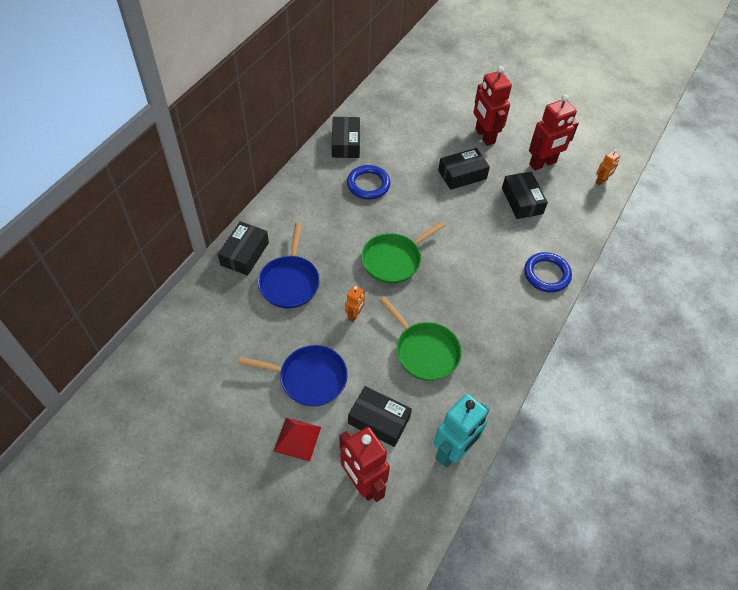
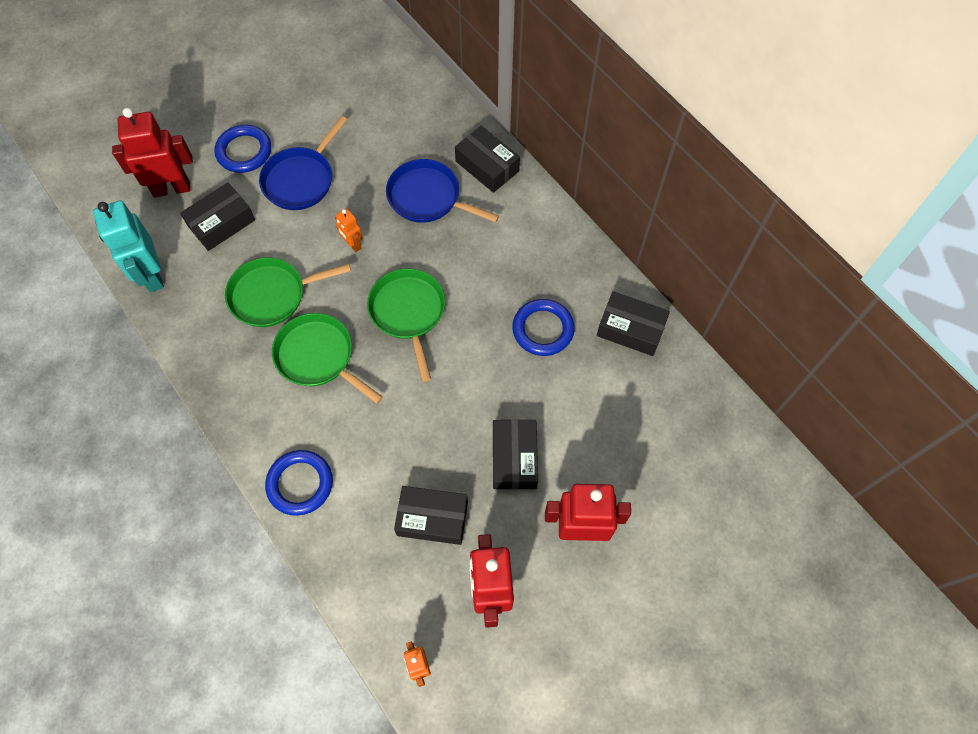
camera: 115 degrees right, 10 degrees up
red pyramid [274,418,321,462] -> blue ring [214,125,271,173]
none -> green pan [272,313,383,404]

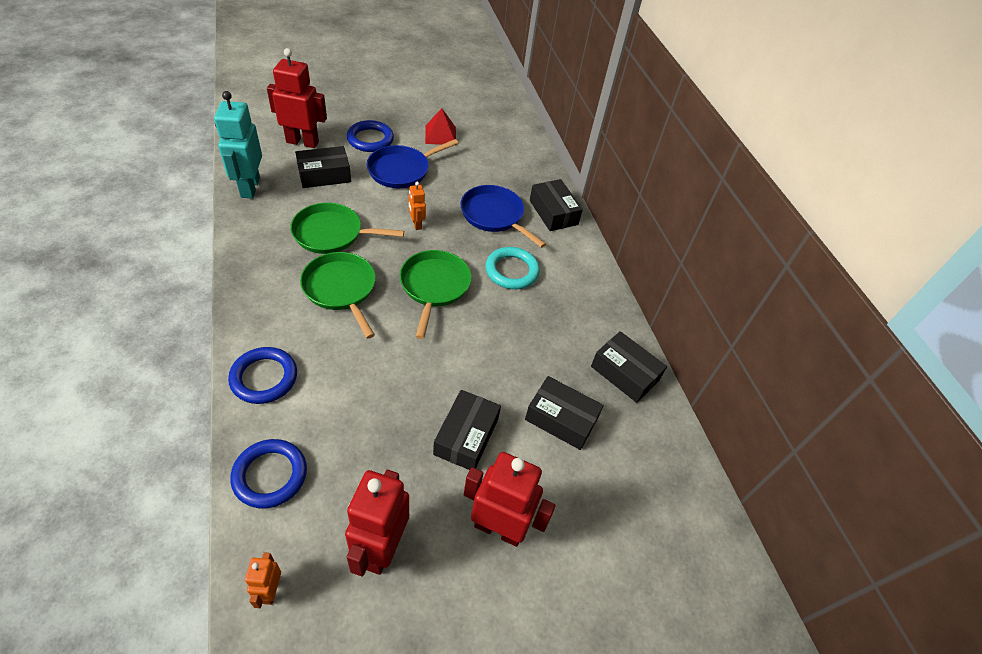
camera: 15 degrees right, 15 degrees down
black box [394,486,468,545] -> black box moved to [525,376,604,450]
blue ring [512,299,575,356] -> blue ring moved to [230,439,307,508]
none -> red pyramid [425,108,456,145]
none -> turquoise ring [486,247,540,289]

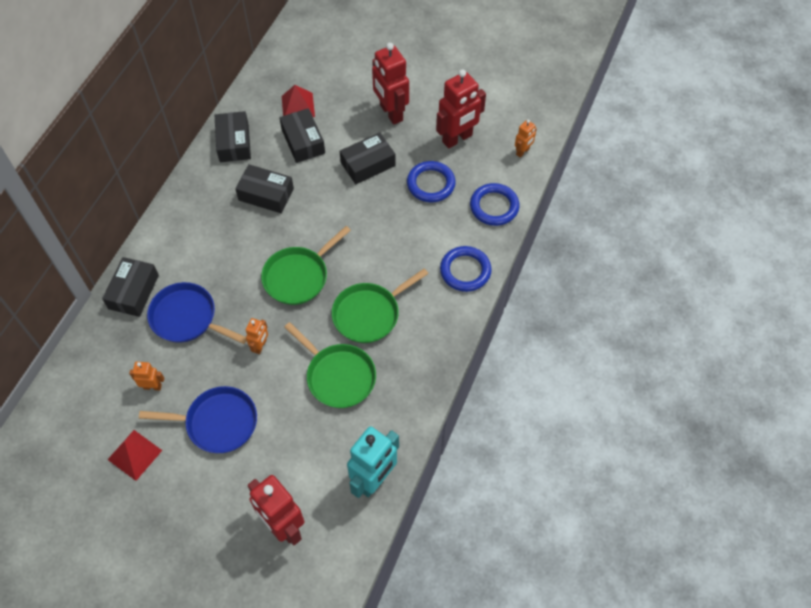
camera: 135 degrees left, 10 degrees up
black box [295,146,351,188] -> black box moved to [235,164,294,213]
green pan [300,252,376,339] -> green pan turned 45 degrees clockwise [332,268,429,343]
blue ring [347,120,394,152] -> blue ring moved to [407,161,456,202]
blue pan [460,185,546,248] -> blue pan turned 120 degrees clockwise [147,282,247,344]
turquoise ring [486,247,540,289] -> none
none -> orange robot [129,362,164,391]
none -> red pyramid [282,85,315,117]

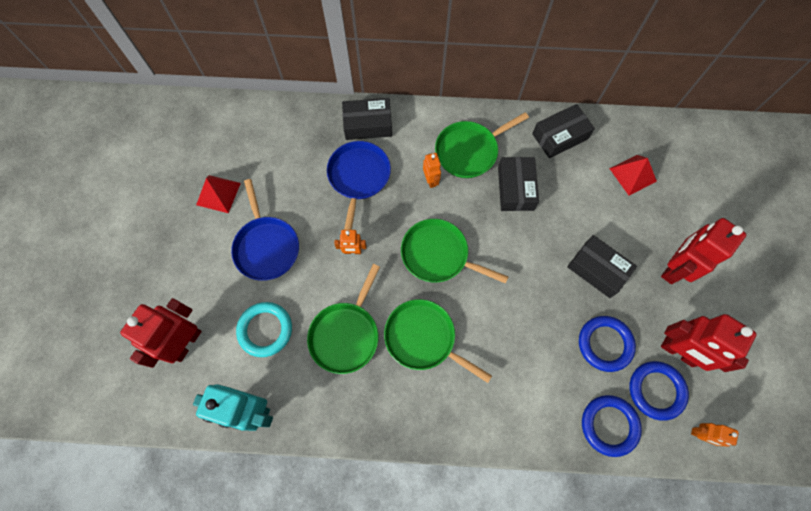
camera: 70 degrees right, 10 degrees up
orange robot [129,362,164,391] -> orange robot moved to [423,153,441,188]
black box [279,108,325,163] -> none
blue ring [440,246,492,292] -> blue ring moved to [629,361,689,421]
none -> turquoise ring [236,302,292,357]
none -> green pan [435,112,529,178]

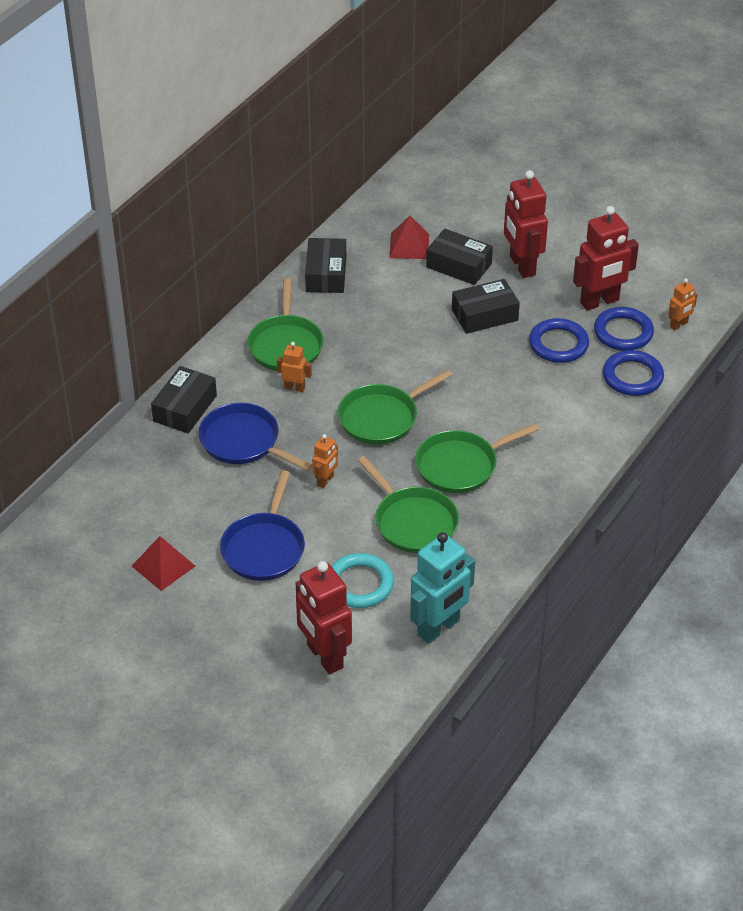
camera: 60 degrees left, 25 degrees down
blue pan [231,179,299,281] -> blue pan turned 90 degrees clockwise [220,470,305,581]
black box [498,157,539,211] -> black box moved to [426,229,493,285]

